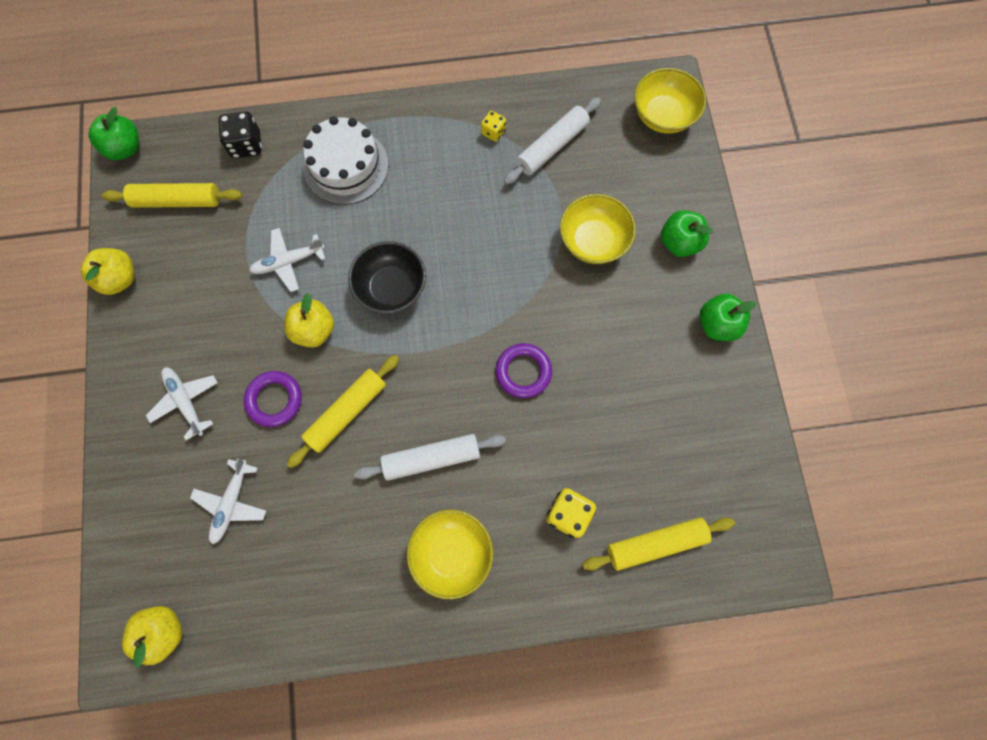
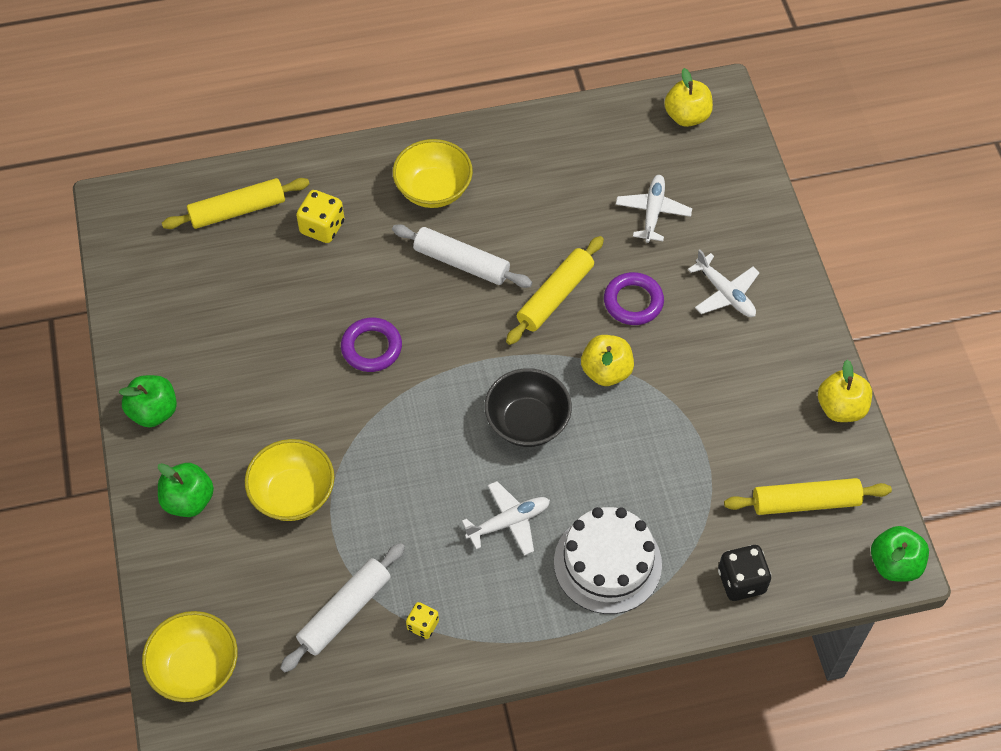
camera: 175 degrees right, 15 degrees down
white plane [249,228,325,292] -> white plane moved to [462,481,550,556]
white rolling pin [354,434,506,481] -> white rolling pin turned 45 degrees clockwise [392,224,532,288]

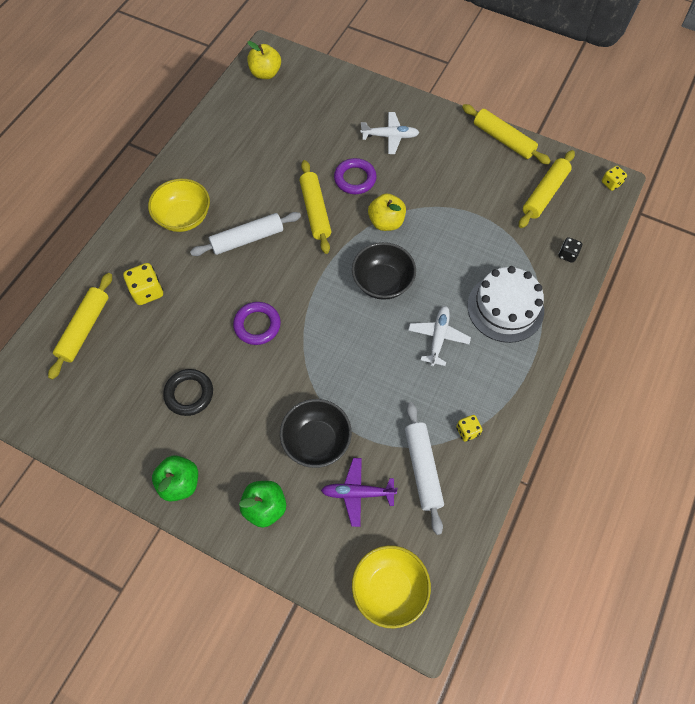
camera: 50 degrees left, 5 degrees up
yellow bowl [245,439,334,521] -> black bowl [280,399,352,468]
white plane [616,175,692,243] -> none
black dice [718,545,771,601] -> black dice [558,237,582,263], size x0.61
yellow apple [818,360,872,422] -> yellow rolling pin [462,104,551,164]
green apple [871,526,929,582] -> yellow dice [602,166,627,191]
none -> black ring [163,369,213,416]
none -> purple plane [321,458,398,527]

